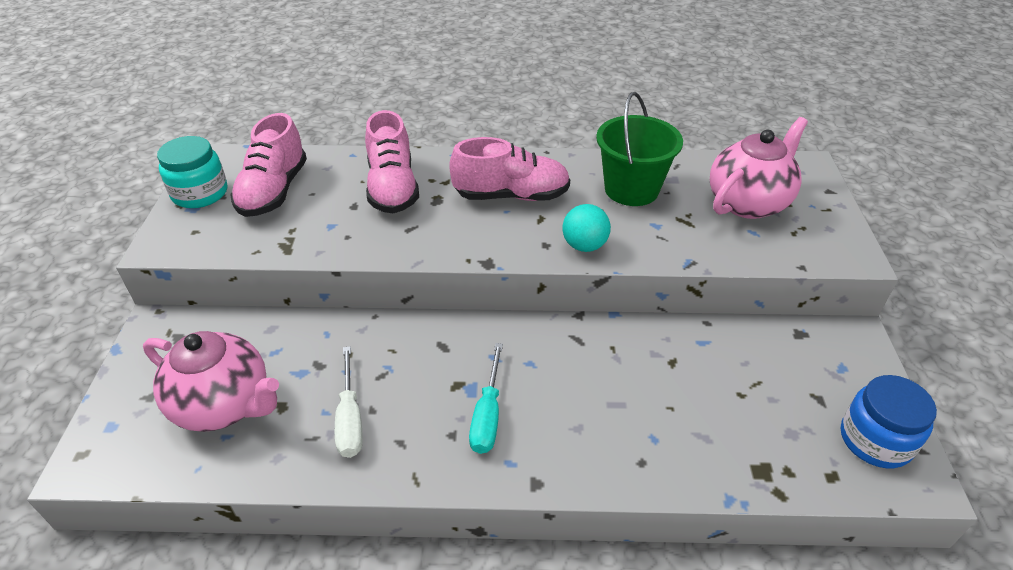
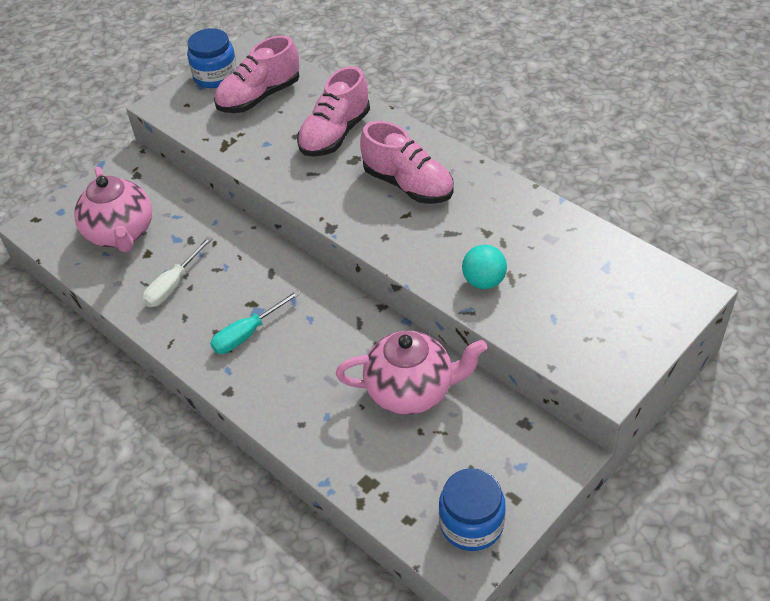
camera: 45 degrees right, 5 degrees up
turquoise jar [157,136,227,208] -> blue jar [187,28,237,88]
turquoise ball [562,204,611,252] -> turquoise ball moved to [462,245,507,289]
green bucket [596,92,683,206] -> none
pink teapot [710,117,808,219] -> pink teapot moved to [336,331,487,415]

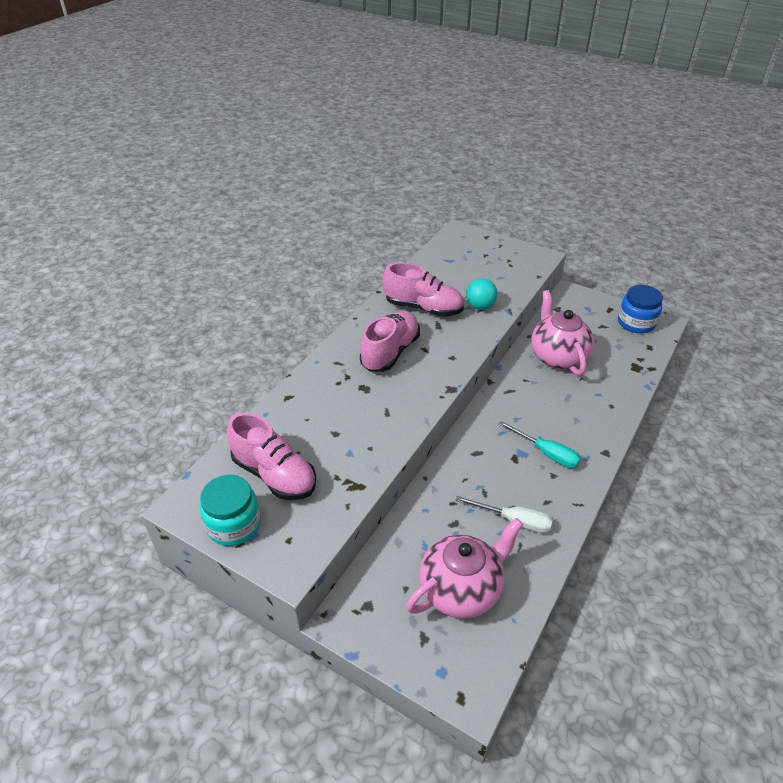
camera: 105 degrees left, 5 degrees down
blue jar [187,28,237,88] -> turquoise jar [200,475,261,546]
pink shoe [297,66,370,157] -> pink shoe moved to [383,262,464,317]

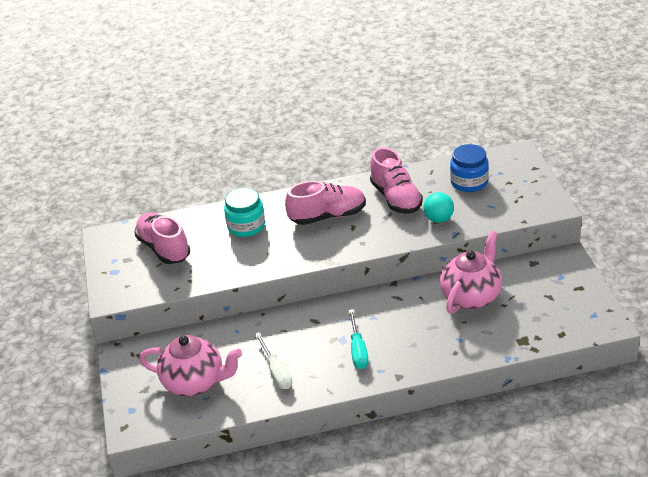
camera: 50 degrees right, 5 degrees down
turquoise jar [200,475,261,546] -> turquoise jar moved to [224,188,265,237]
pink shoe [227,413,316,500] -> pink shoe turned 150 degrees clockwise [134,213,190,264]
blue jar [618,285,663,334] -> blue jar moved to [450,144,489,192]

